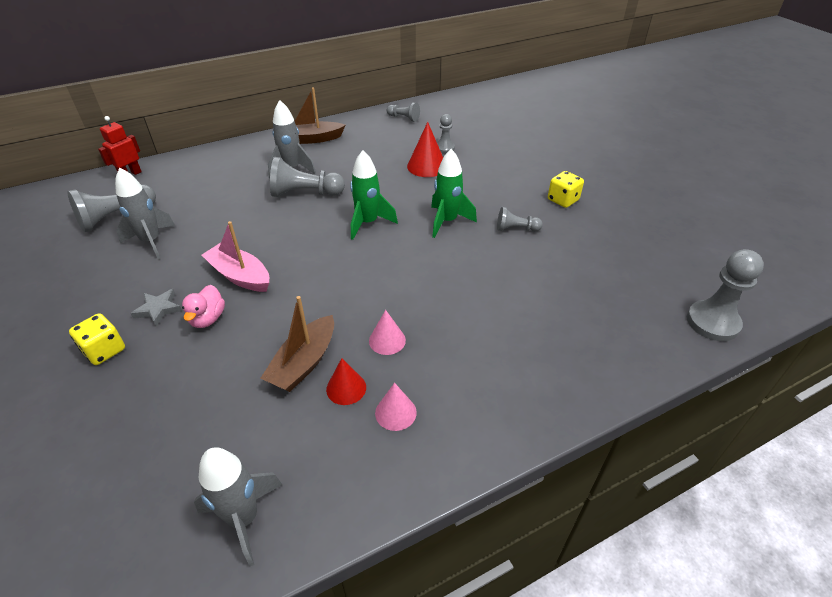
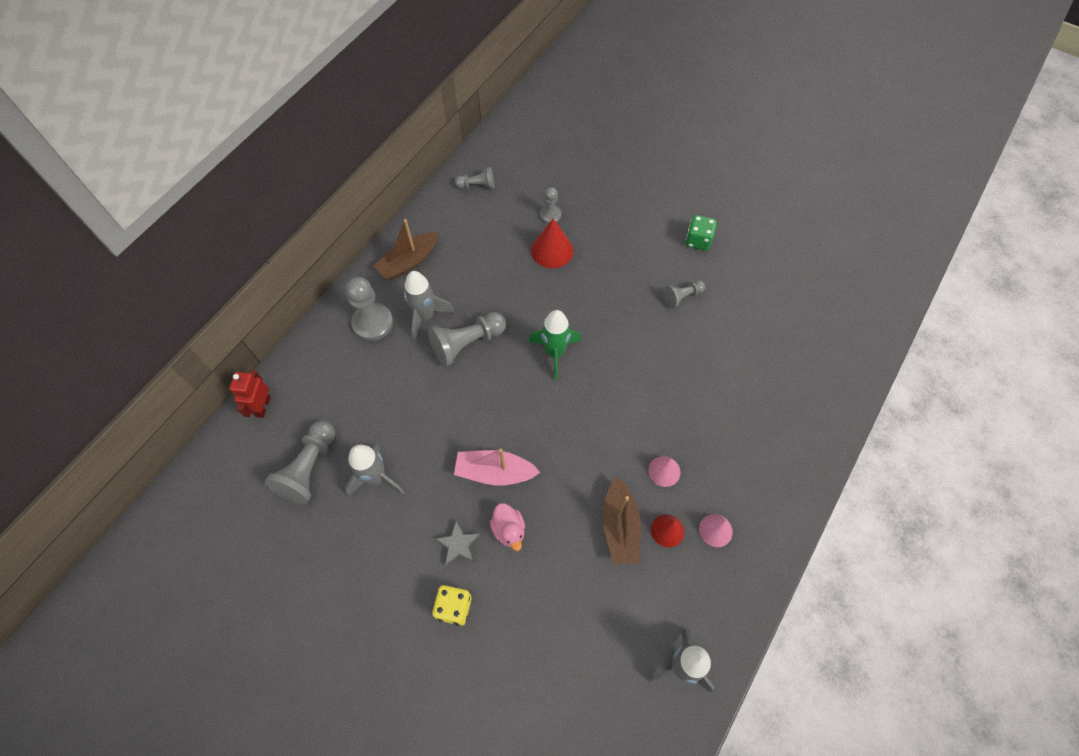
camera: 30 degrees left, 20 degrees up
green rocket [431,149,477,238] -> none
yellow dice [548,171,584,208] -> green dice [685,215,717,251]
grey pawn [687,249,764,341] -> grey pawn moved to [345,277,393,341]

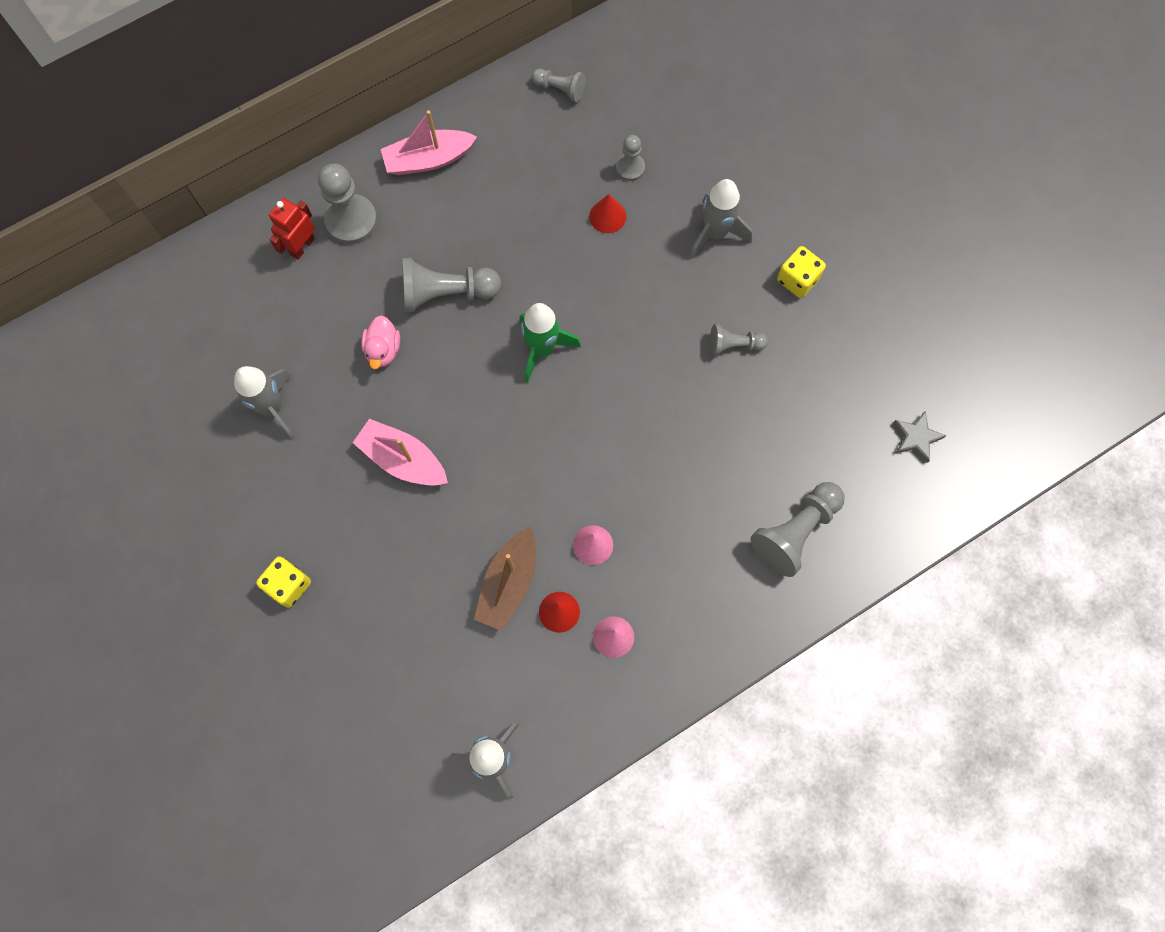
camera: 25 degrees right, 10 degrees up
red robot [229,370,271,418] -> red robot moved to [269,198,315,260]
grey pawn [265,421,335,504] -> grey pawn moved to [750,482,844,577]
brown boat [374,219,439,280] -> pink boat [381,110,477,175]
grey rocket [404,271,454,341] -> grey rocket moved to [689,179,753,259]
grey star [435,521,480,565] -> grey star moved to [893,411,946,463]
pink duck [490,503,525,551] -> pink duck moved to [361,315,400,370]
red cone [531,218,574,268] -> red cone [589,194,626,233], size x0.65
green dice [685,215,717,251] -> yellow dice [777,246,826,298]

